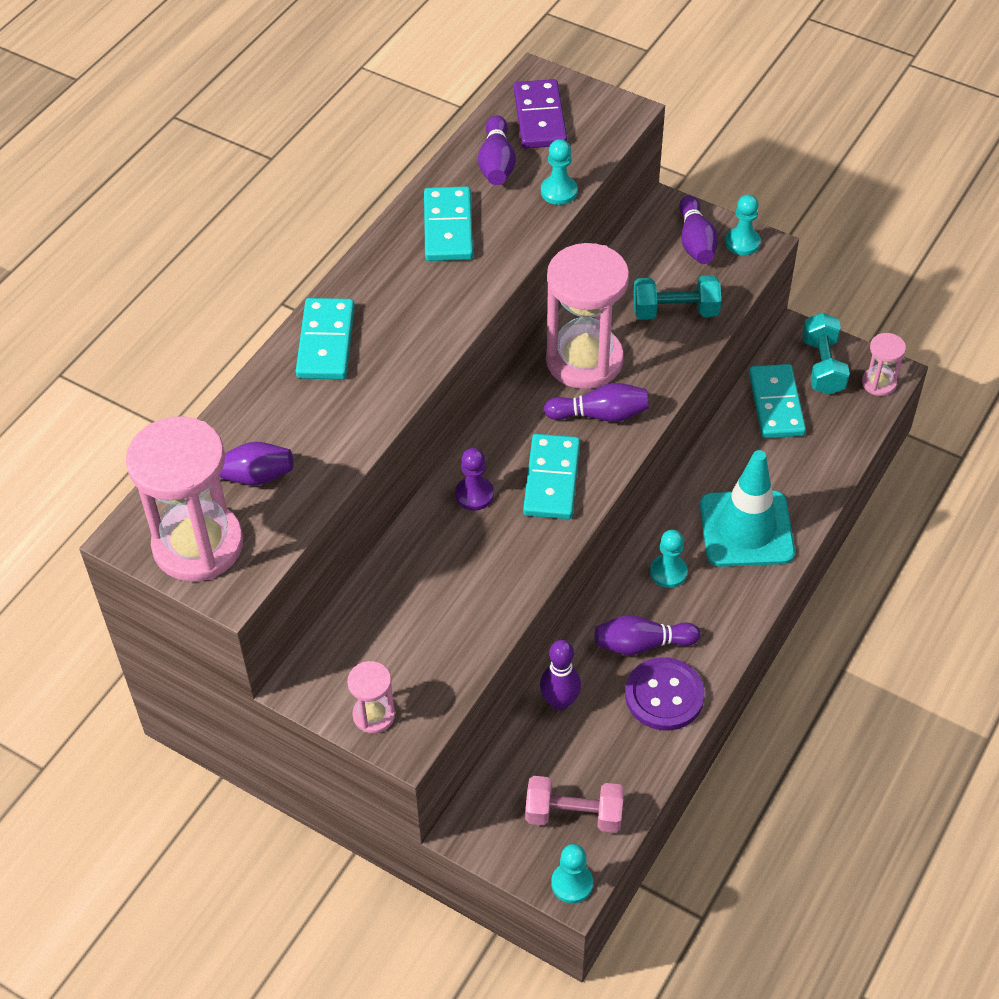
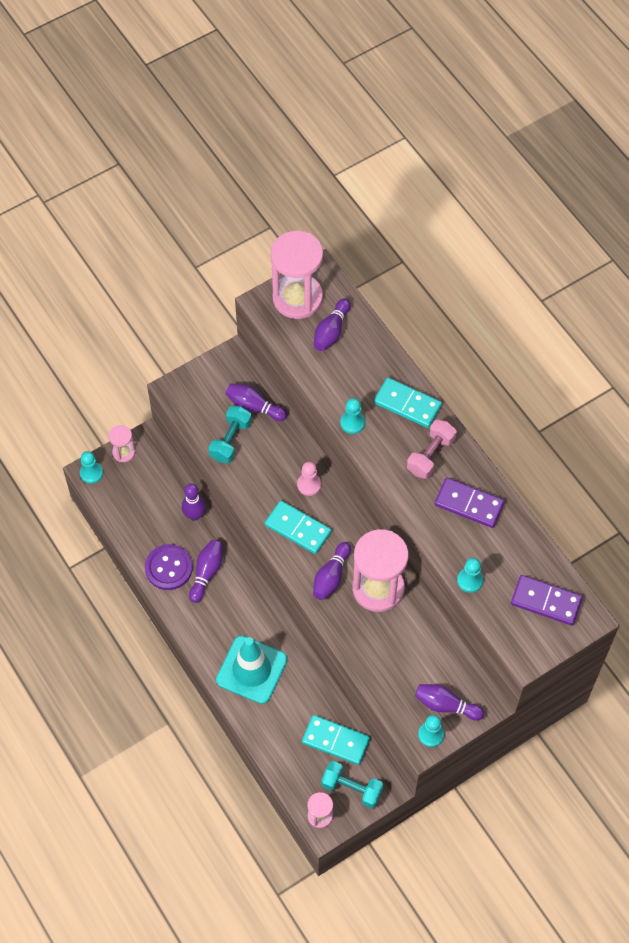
camera: 115 degrees right, 10 degrees up
pink hourglass [347,661,395,733] -> pink hourglass moved to [109,425,135,462]
turquoise domino [424,186,473,261] -> purple domino [435,478,505,528]
purple pawn [455,448,494,511] -> pink pawn [297,462,321,496]
purple bowling pin [478,115,516,185] -> purple bowling pin moved to [225,383,287,421]
pink dumbbell [525,776,624,833] -> pink dumbbell moved to [407,419,457,479]
turquoise dumbbell [633,275,721,320] -> turquoise dumbbell moved to [208,406,252,463]
turquoise pawn [650,530,688,588] -> turquoise pawn moved to [340,398,365,434]

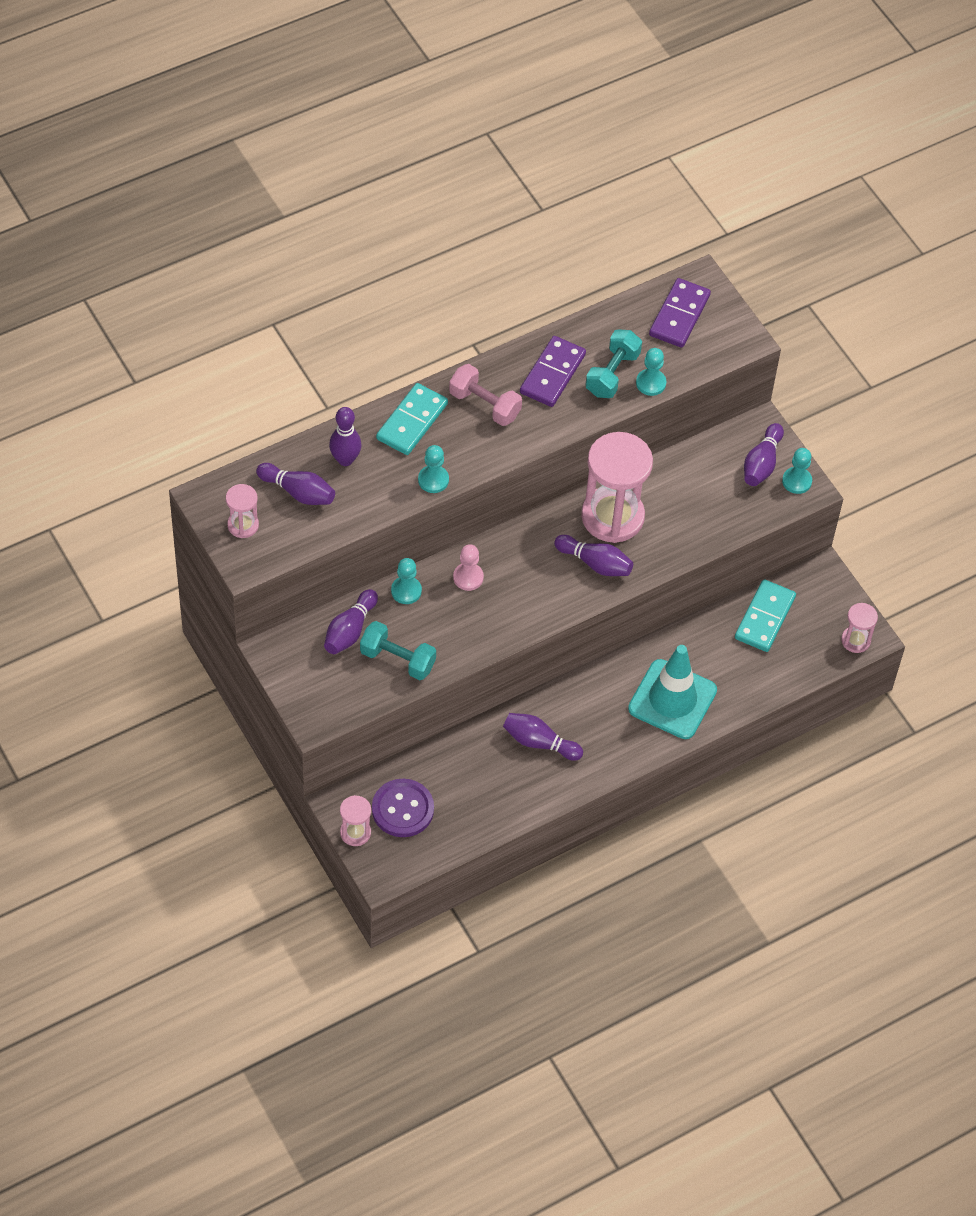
camera: 90 degrees left, 5 degrees down
turquoise pawn [80,451,103,484] -> turquoise pawn moved to [391,558,422,604]
purple button [145,544,193,590] -> purple button moved to [372,779,434,837]
purple bowling pin [182,483,206,521] -> purple bowling pin moved to [329,407,362,466]
turquoise domino [265,501,332,554] -> none
pink hourglass [271,230,323,319] -> pink hourglass [226,484,259,538], size x0.47
turquoise dumbbell [321,761,384,809] -> turquoise dumbbell moved to [585,329,642,398]

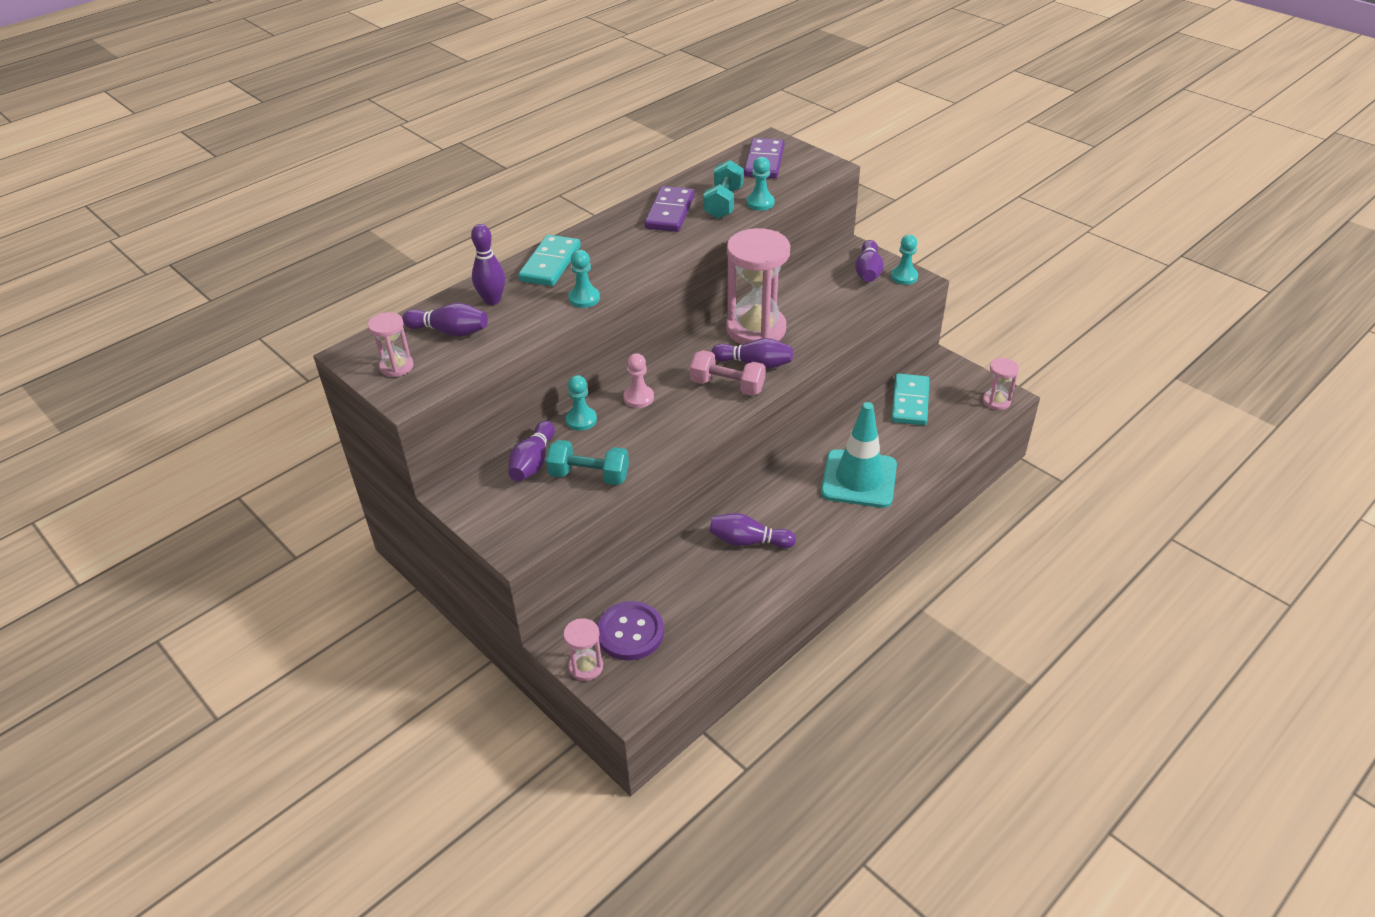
camera: 10 degrees left, 15 degrees down
pink dumbbell [449,364,522,426] -> pink dumbbell moved to [690,350,765,396]

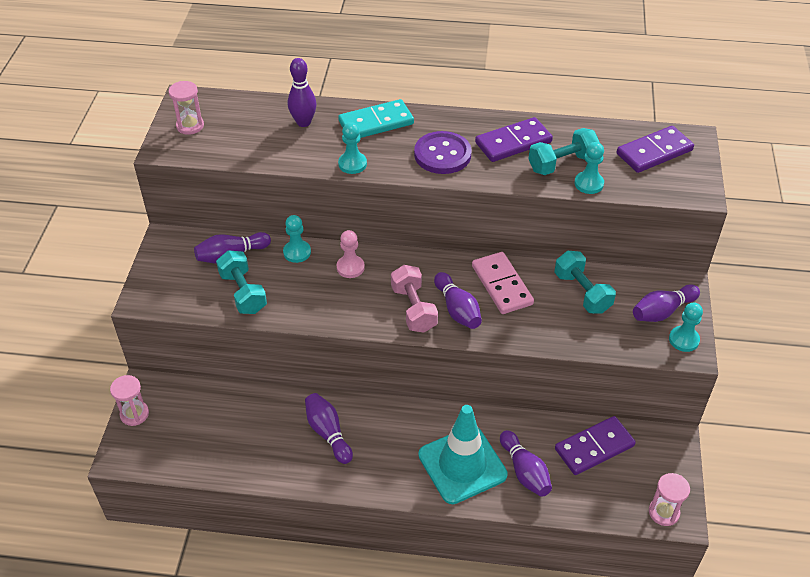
camera: 50 degrees right, 5 degrees up
purple bowling pin [402,303,488,337] -> purple bowling pin moved to [500,430,552,497]
purple button [597,601,664,660] -> purple button moved to [414,131,472,174]
pink hourglass [726,228,790,345] -> pink domino [472,252,534,314]
turquoise domino [891,373,929,425] -> purple domino [555,416,636,475]
none -> turquoise dumbbell [554,251,616,314]

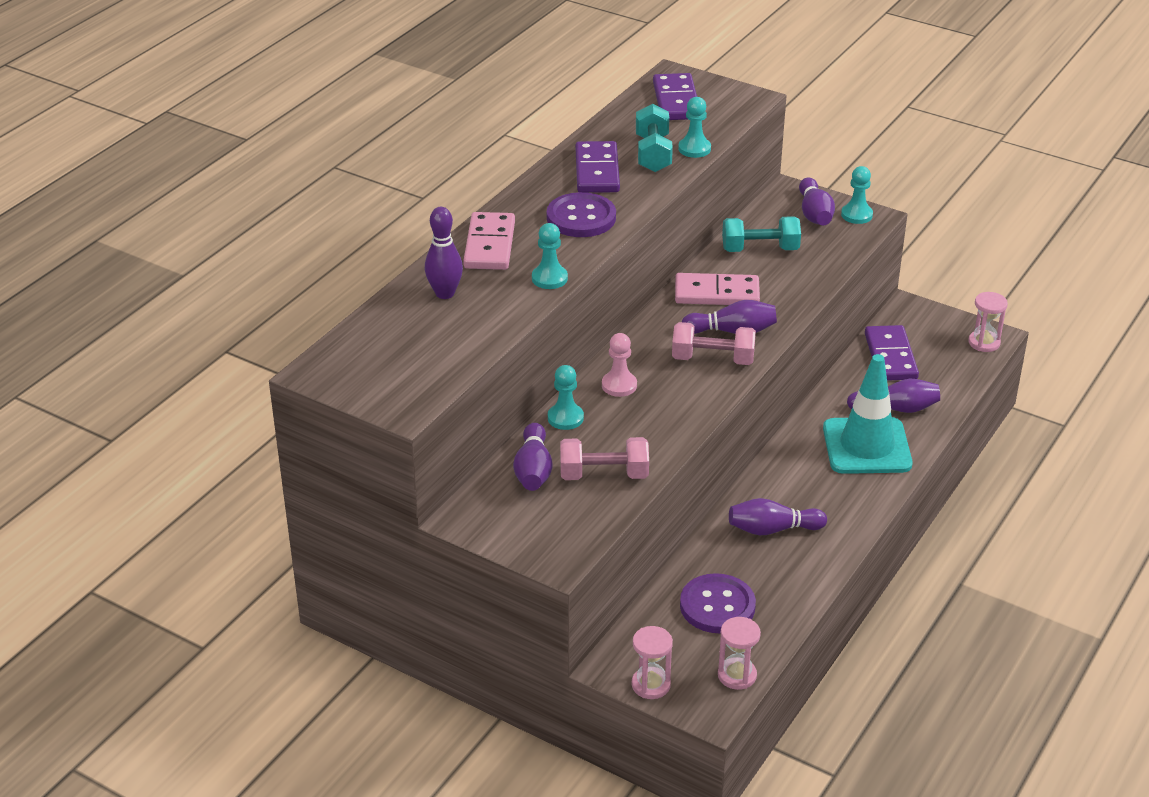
camera: 65 degrees left, 10 degrees down
pink hourglass [169,81,204,135] -> pink hourglass moved to [718,617,761,690]
turquoise dumbbell [216,250,267,314] -> pink dumbbell [560,437,649,480]
turquoise domino [338,99,414,138] -> pink domino [463,212,515,270]
none -> purple button [680,573,756,633]

